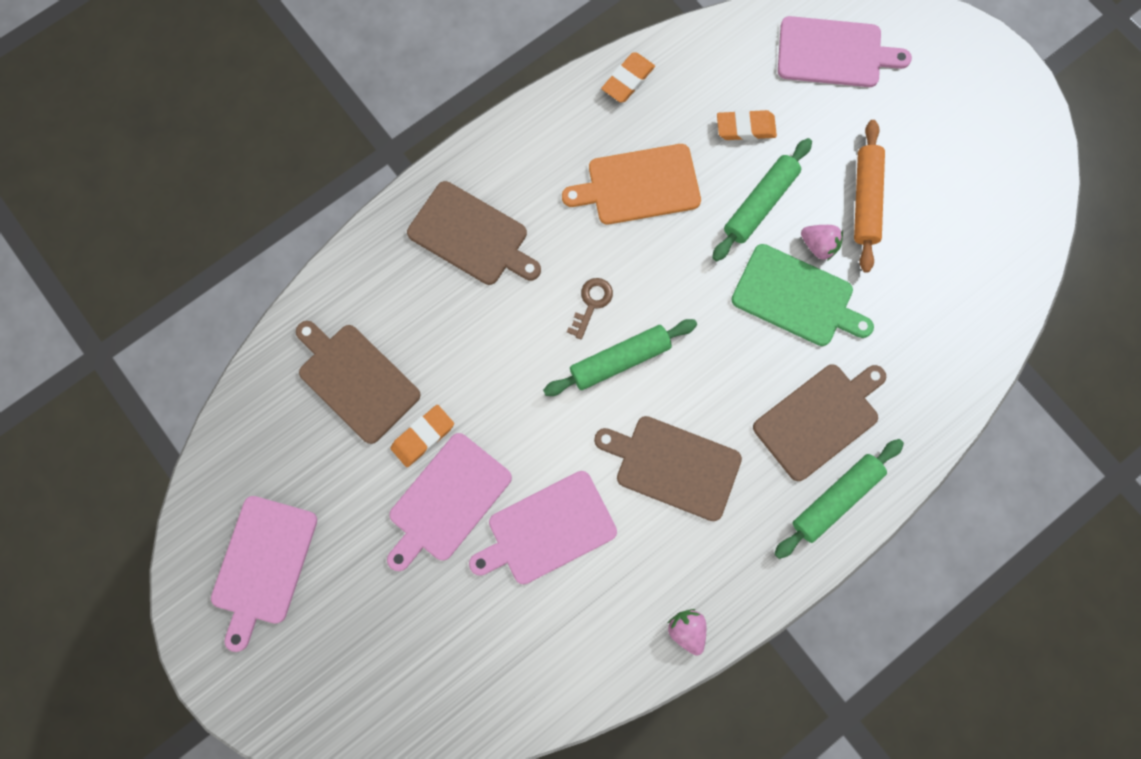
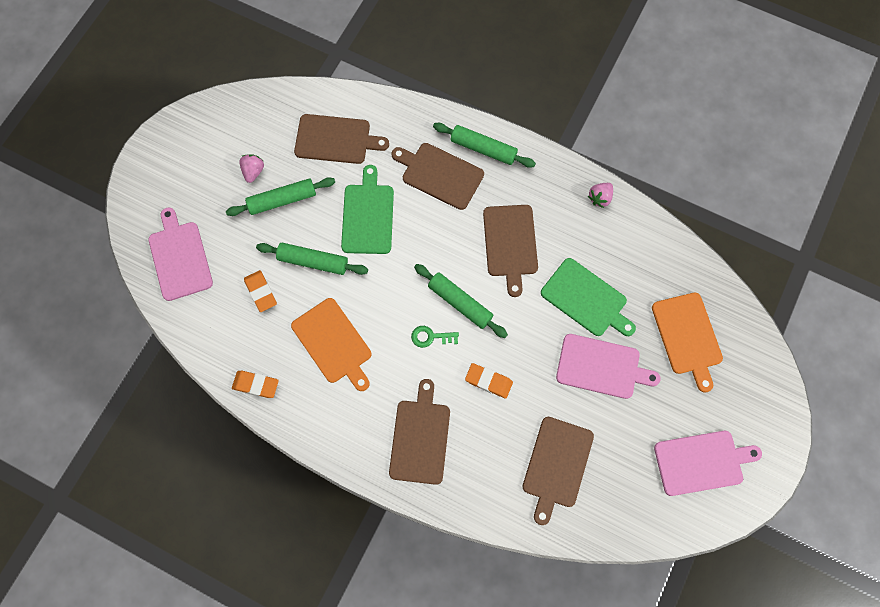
camera: 115 degrees left, 5 degrees down
orange eraser [390,405,454,467] -> orange eraser moved to [465,363,513,398]
pink cutting board [469,471,617,584] -> green cutting board [541,258,636,336]
brown key [567,278,613,340] -> green key [411,326,459,348]
pink strawberry [801,225,843,261] -> pink strawberry moved to [239,154,264,183]
orange rolling pin [854,120,885,273] -> green rolling pin [226,177,335,216]
none -> brown cutting board [294,114,389,164]
none -> orange cutting board [652,293,723,392]

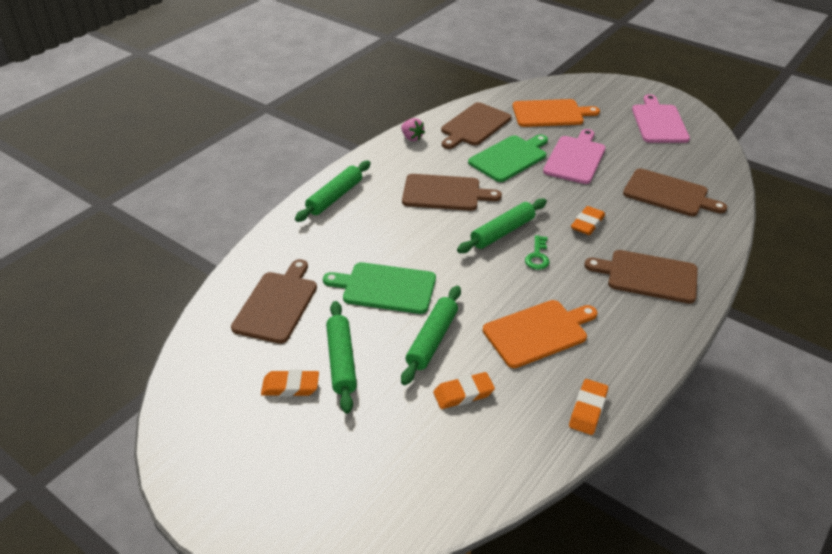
camera: 80 degrees left, 30 degrees down
pink cutting board [148,208,213,301] -> none
pink strawberry [239,154,264,183] -> orange eraser [261,370,319,397]
brown cutting board [391,143,484,210] -> brown cutting board moved to [441,102,511,149]

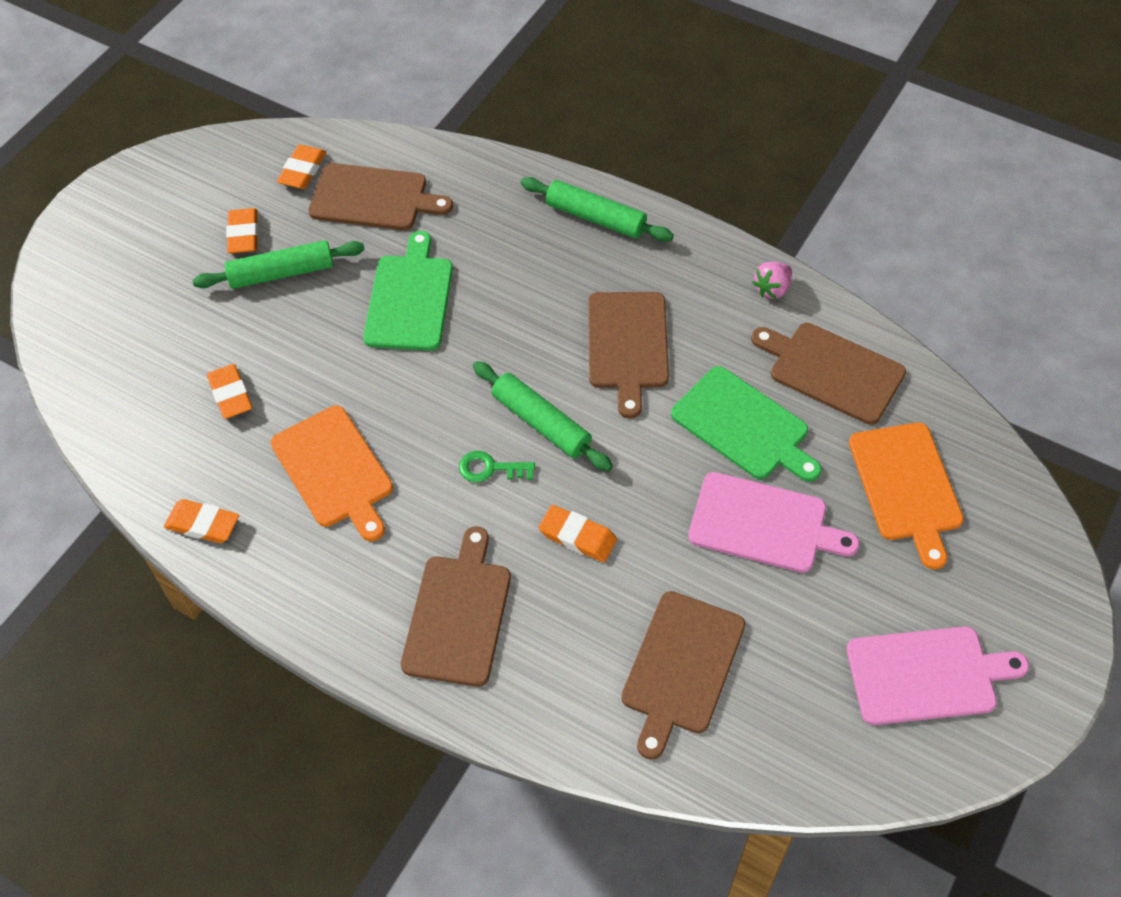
camera: 85 degrees right, 15 degrees up
green rolling pin [401,286,461,385] -> none
none -> orange eraser [277,145,326,189]

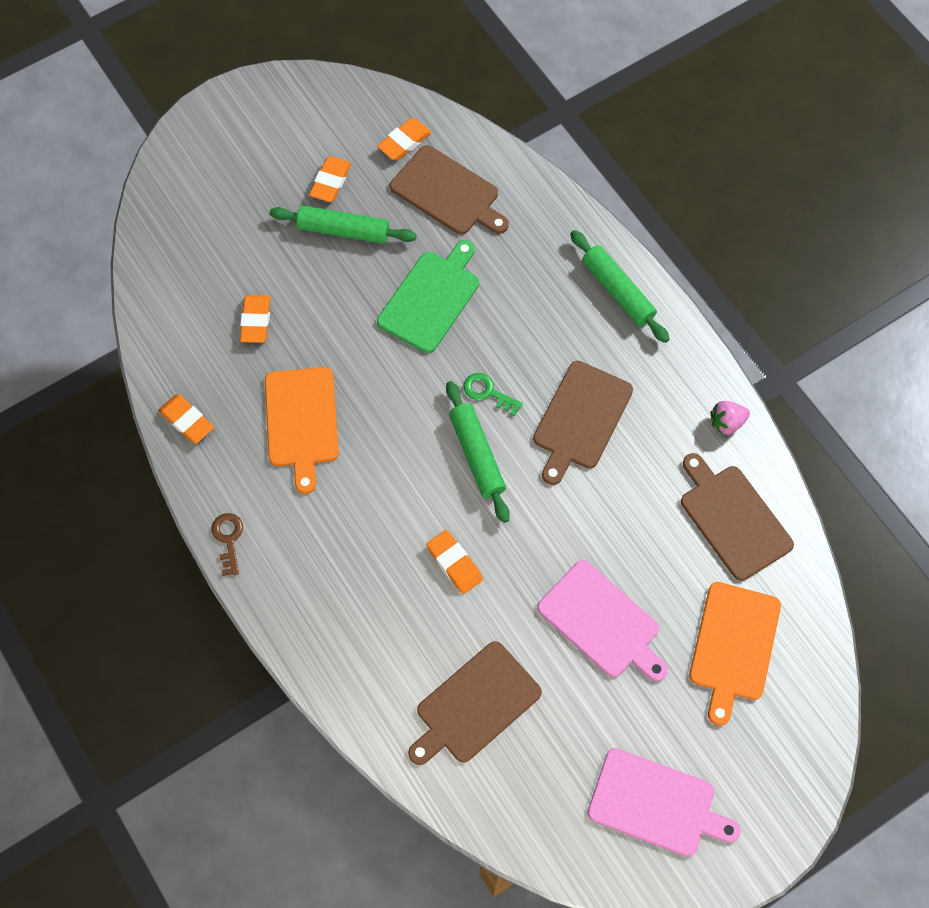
camera: 25 degrees right, 10 degrees up
brown cutting board [401,526,511,687] -> none
green key [459,451,535,482] -> green key moved to [463,373,523,416]
green cutting board [671,366,821,482] -> none
none -> brown key [211,513,243,576]

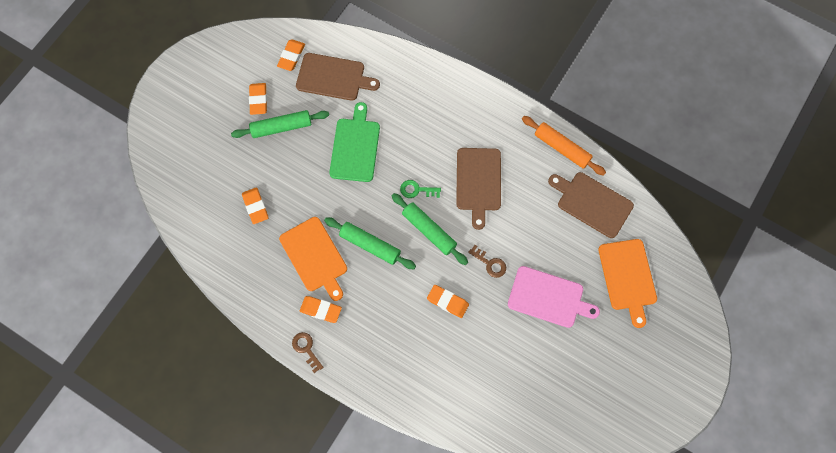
camera: 25 degrees left, 5 degrees up
orange eraser [158,394,214,444] -> orange eraser moved to [300,296,342,323]
brown cutting board [408,641,542,765] -> none
green rolling pin [570,230,669,343] -> green rolling pin moved to [324,217,416,269]
pink cutting board [587,748,741,857] -> none
pink strawberry [710,401,750,435] -> orange rolling pin [522,116,606,175]
none -> brown key [468,245,506,278]

